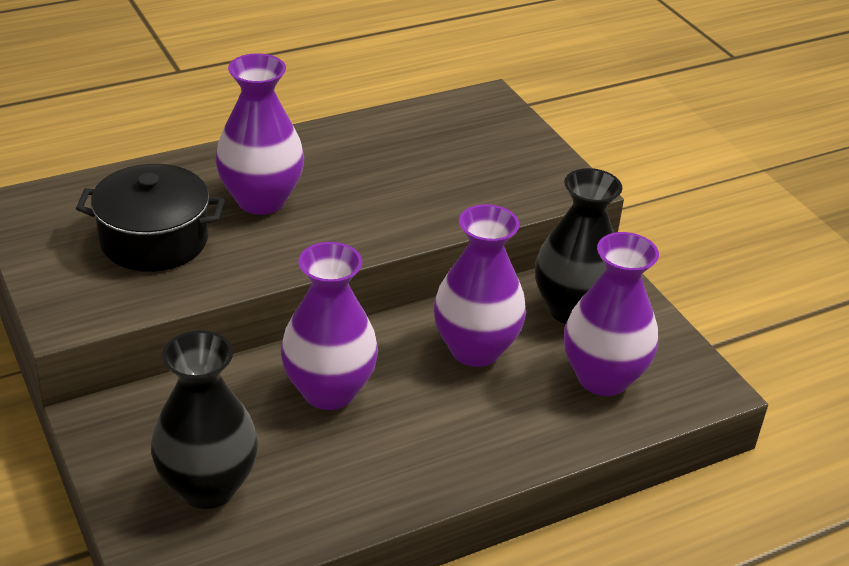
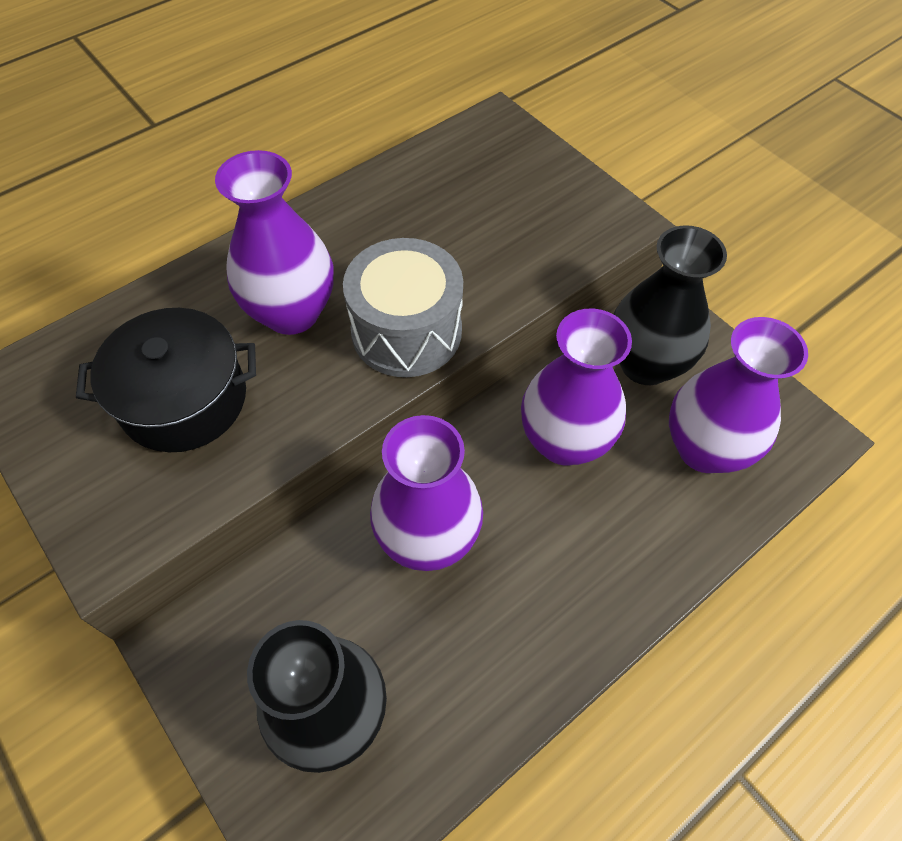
camera: 10 degrees left, 20 degrees up
none -> grey drum [343,238,463,377]

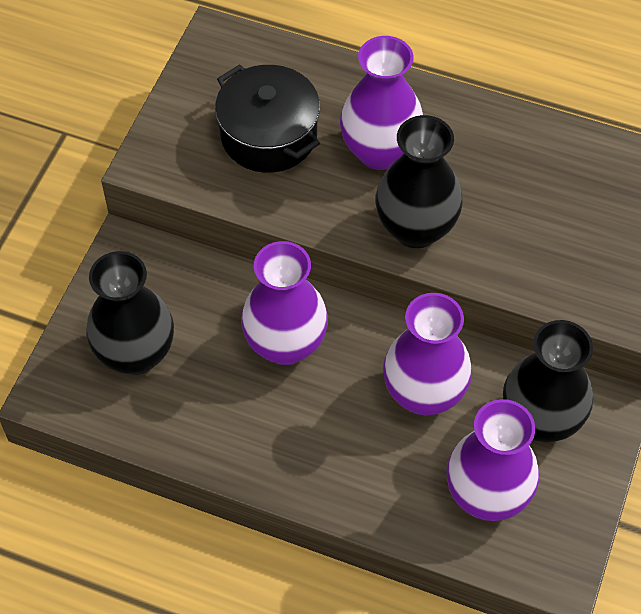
camera: 60 degrees right, 0 degrees up
grey drum [343,238,463,377] -> black vase [376,115,463,248]

